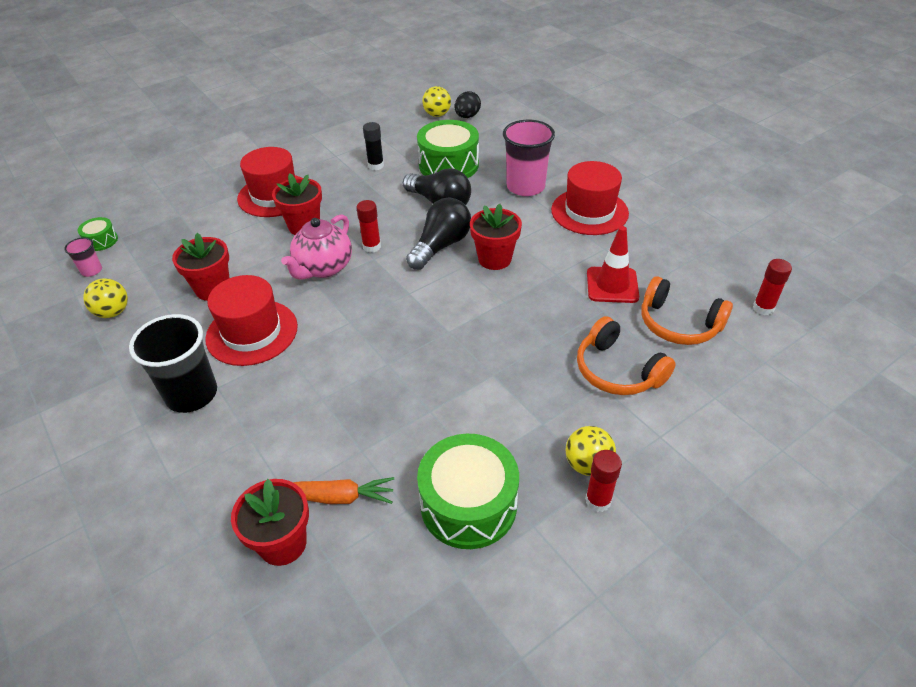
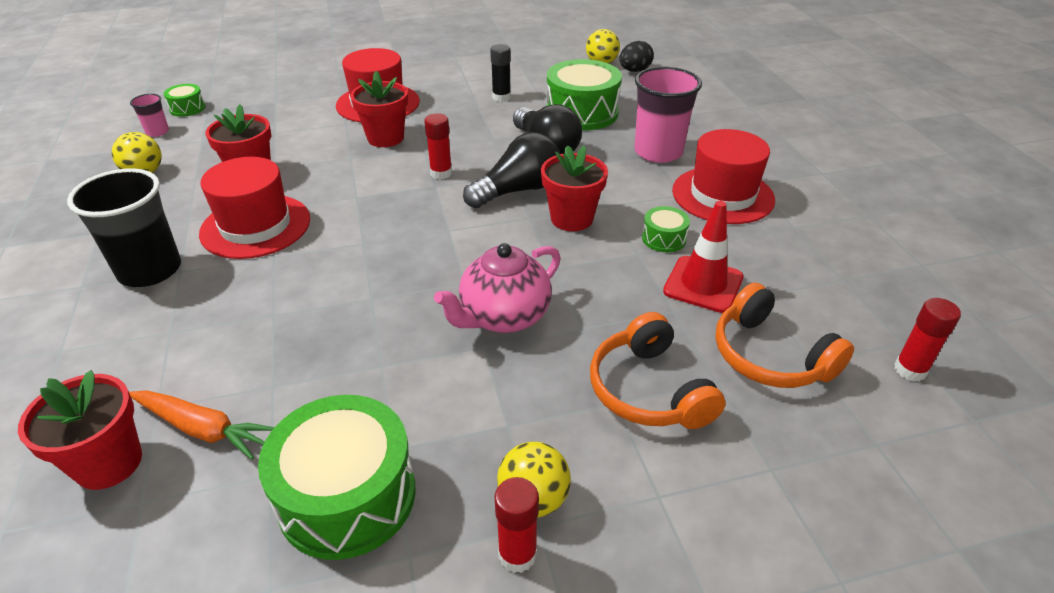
camera: 20 degrees right, 5 degrees down
pink teapot [281,214,352,280] -> pink teapot moved to [434,243,561,333]
none -> green drum [642,206,690,252]

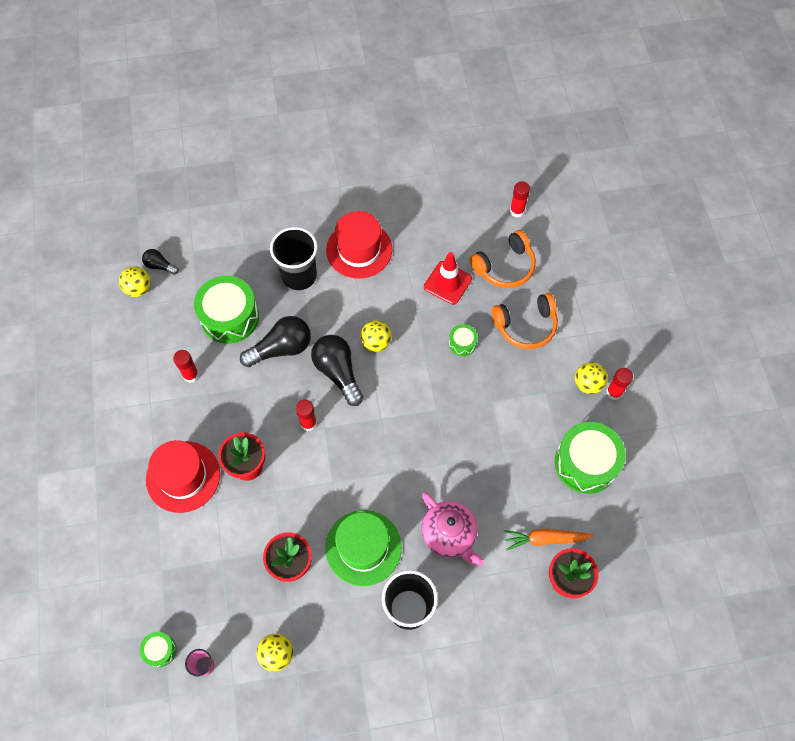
camera: 85 degrees left, 25 degrees up
orange carrot [129,390,275,460] -> orange carrot turned 120 degrees counterclockwise [504,529,594,550]
red hat [199,157,310,259] -> green hat [325,510,402,586]
pink teapot [434,243,561,333] -> pink teapot moved to [421,492,484,566]
black glue stick [490,44,511,102] -> red glue stick [173,350,199,383]
red flower pot [541,145,608,231] -> yellow ball [360,320,392,352]
black egg [619,41,654,72] -> black light bulb [142,249,179,275]
pink cup [634,67,702,163] -> black cup [270,227,318,290]
green drum [642,206,690,252] -> green drum moved to [449,324,478,356]

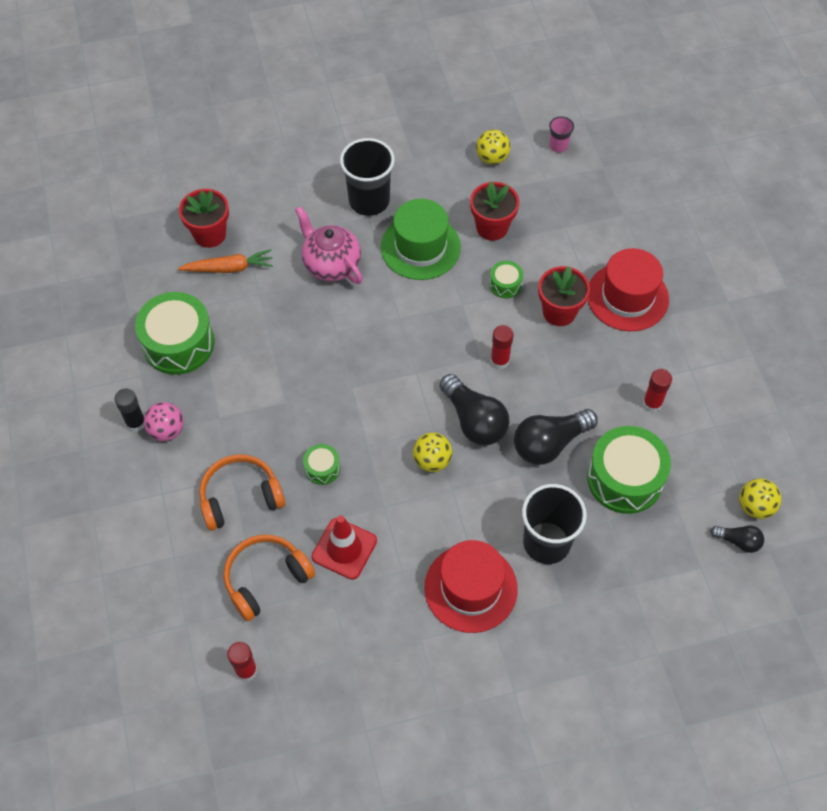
camera: 175 degrees right, 5 degrees down
green drum [140,632,177,668] -> green drum moved to [489,261,523,298]
yellow ball [575,362,608,394] -> pink ball [144,402,184,441]
red glue stick [606,368,633,400] -> black glue stick [114,388,144,432]

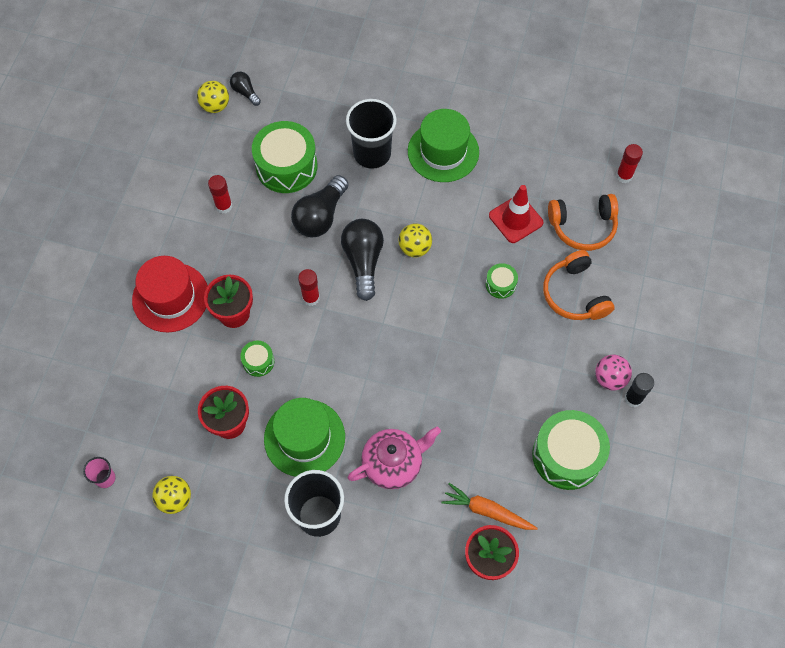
camera: 150 degrees left, 5 degrees up
orange headphones [199,454,285,531] -> orange headphones turned 60 degrees clockwise [543,250,615,320]
pink teapot [295,206,363,284] -> pink teapot turned 105 degrees counterclockwise [348,427,441,489]
red hat [425,540,518,633] -> green hat [408,109,479,182]
black light bulb [514,409,598,465] -> black light bulb turned 120 degrees clockwise [291,175,348,238]

